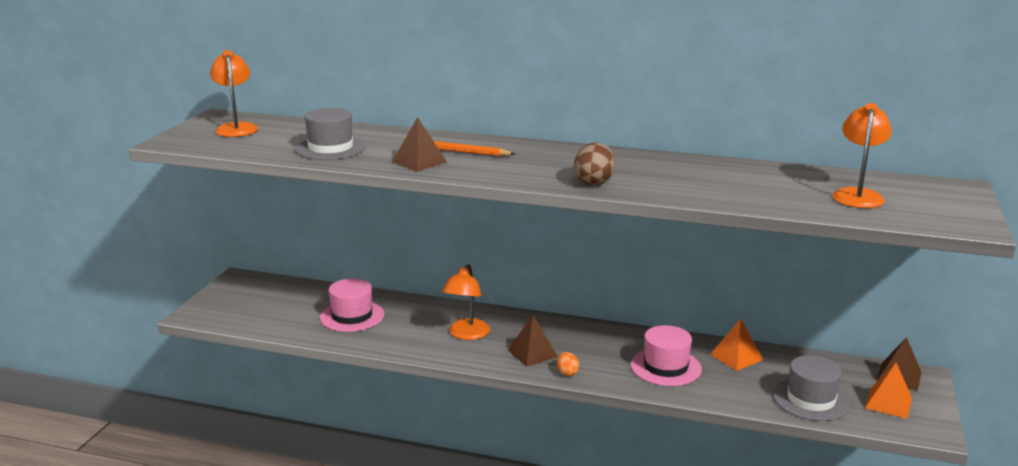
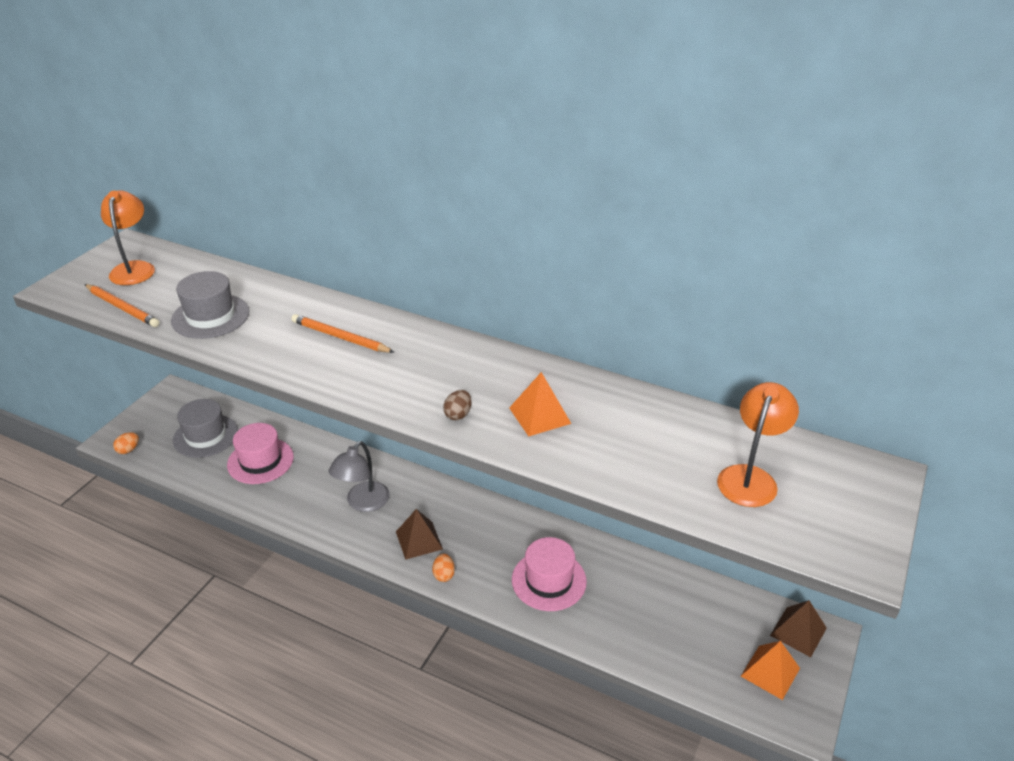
camera: 10 degrees right, 15 degrees up
brown pyramid [392,117,447,172] -> none
orange lamp [442,264,490,340] -> grey lamp [329,441,390,512]
brown egg [574,142,615,185] -> brown egg [443,390,472,420], size x0.58
orange pyramid [710,319,763,371] -> orange pyramid moved to [509,372,571,436]
grey hat [773,355,851,421] -> grey hat moved to [173,399,238,458]
none -> orange pencil [84,284,160,327]
none -> orange egg [113,432,139,454]

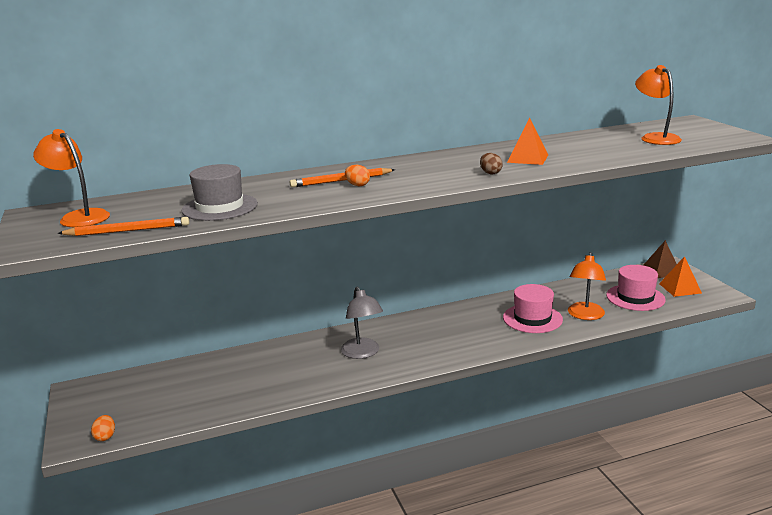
camera: 45 degrees left, 15 degrees down
grey hat [173,399,238,458] -> none
pink hat [227,423,294,484] -> pink hat moved to [606,265,666,311]
brown pyramid [396,509,443,560] -> none
orange egg [432,554,455,582] -> orange egg moved to [345,165,370,186]
none -> orange lamp [568,252,606,320]

